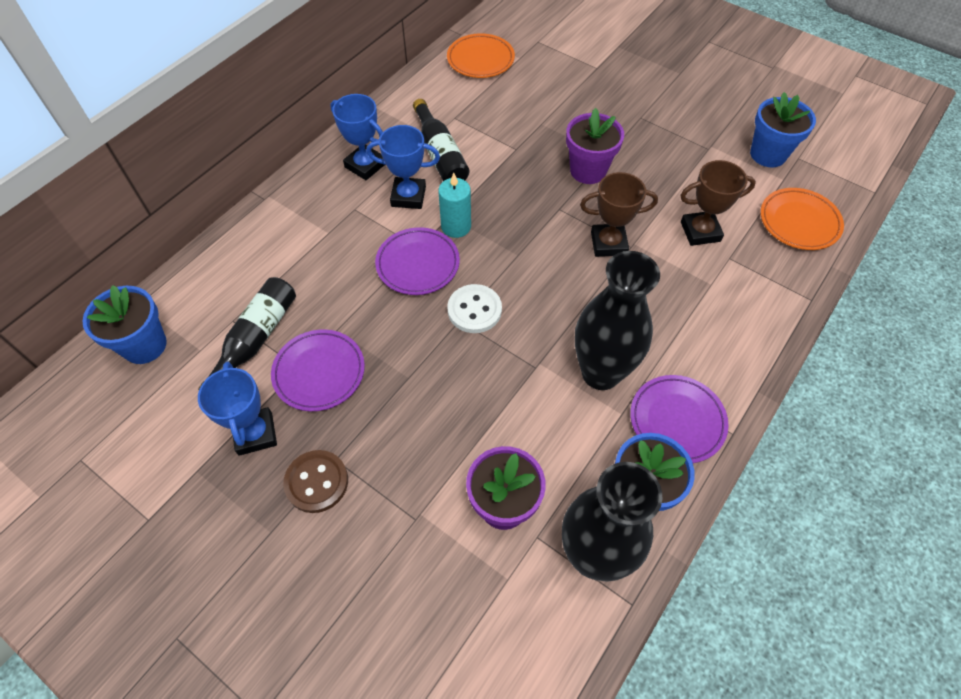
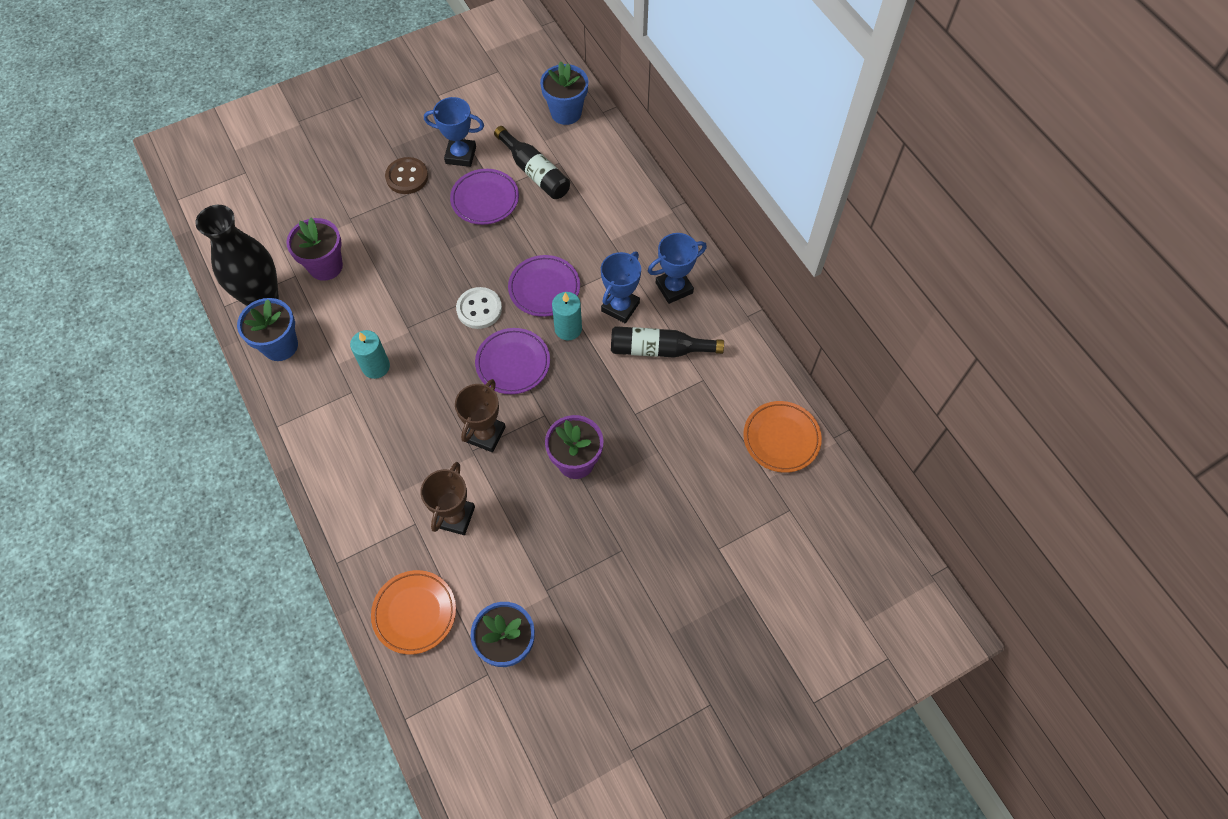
camera: 115 degrees right, 5 degrees up
black vase [575,251,660,390] -> turquoise candle [350,330,390,379]
purple plate [630,375,729,463] -> purple plate moved to [475,328,550,394]

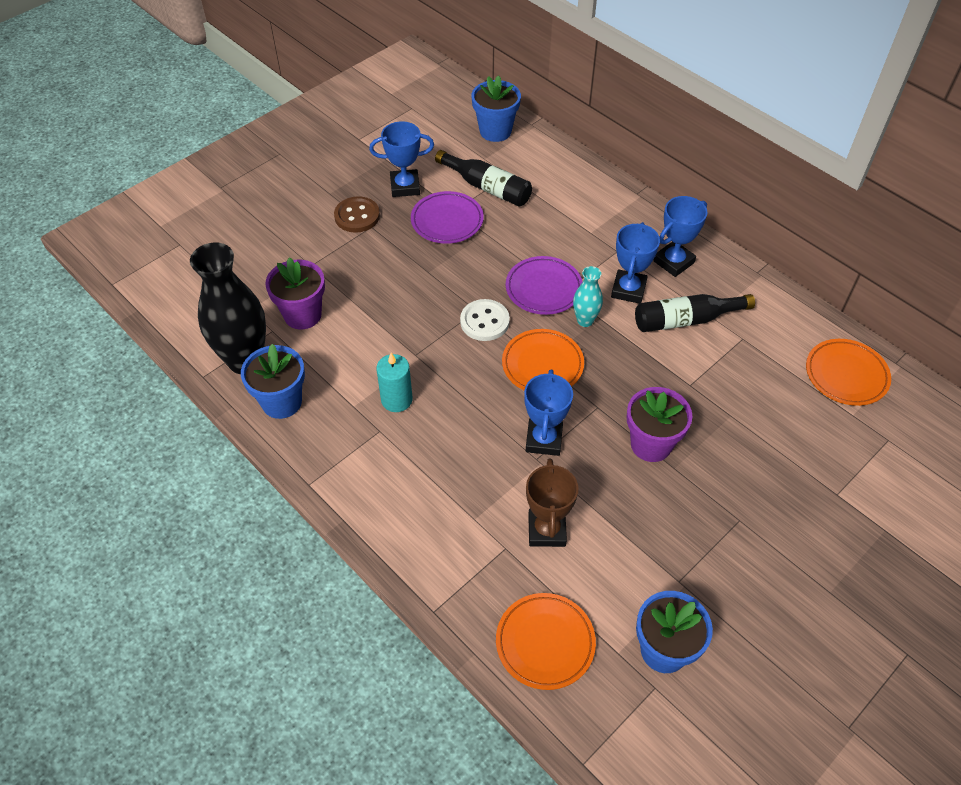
camera: 15 degrees left, 10 degrees down
brown trophy [455,379,506,452] -> blue trophy [524,369,573,456]
purple plate [475,328,550,394] -> orange plate [502,329,584,390]
turquoise candle [552,292,582,340] -> turquoise vase [573,266,603,327]

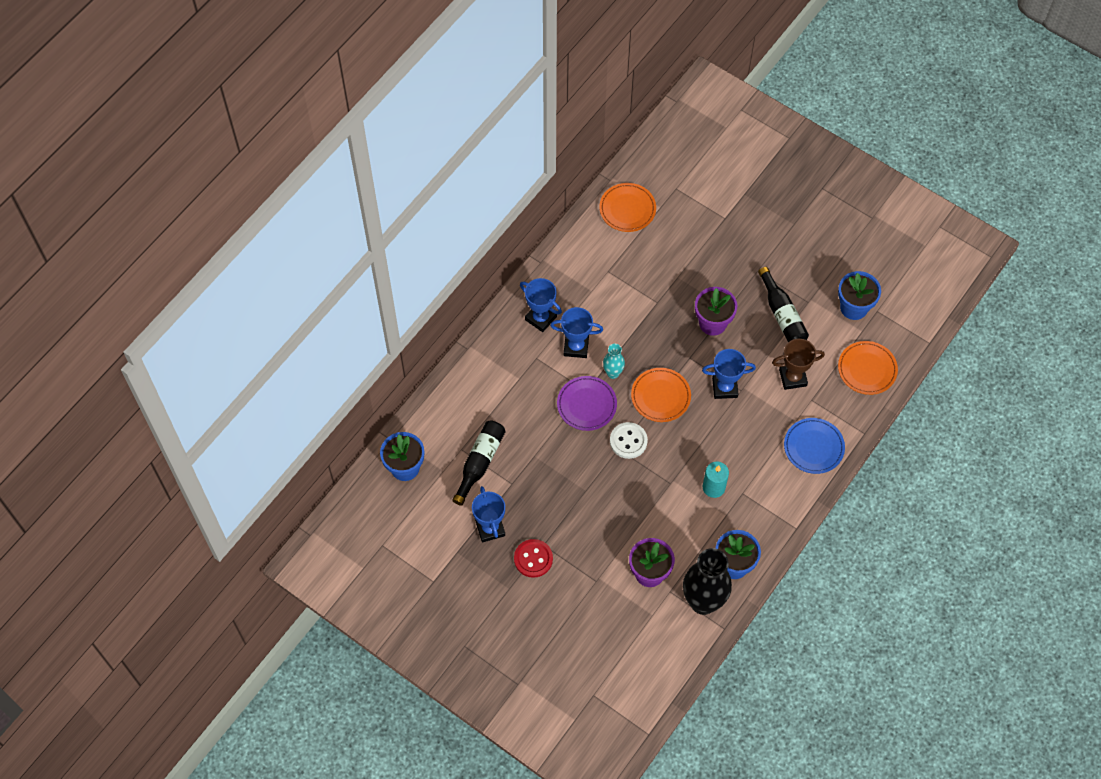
camera: 100 degrees left, 10 degrees up
brown button [334,196,380,233] -> red button [514,539,553,578]
purple plate [411,191,484,244] -> none
black bottle [635,294,755,332] -> black bottle moved to [758,267,809,342]
none -> blue plate [784,418,845,474]

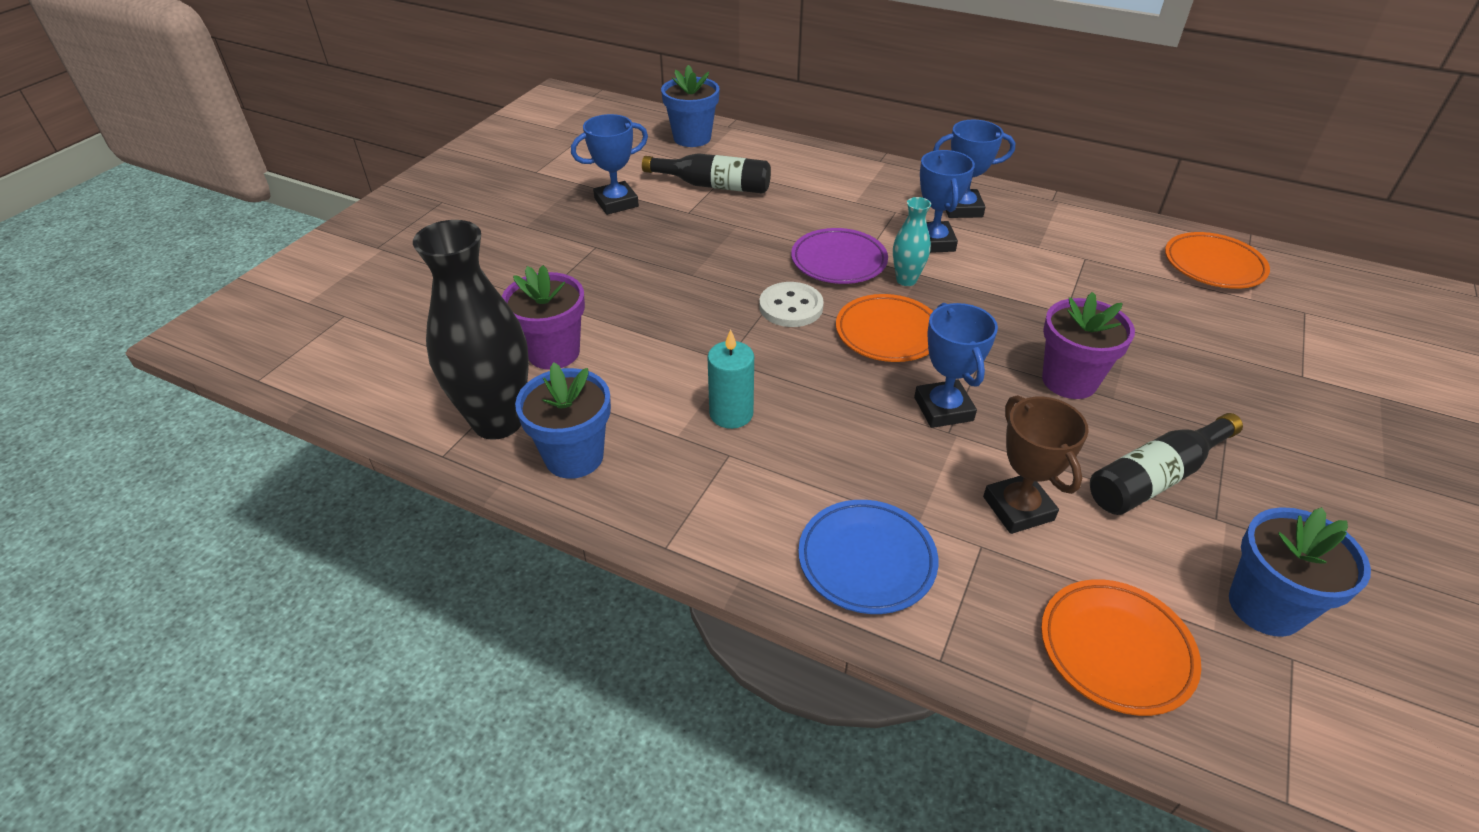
camera: 80 degrees right, 20 degrees down
red button [514,539,553,578] -> none
blue trophy [520,278,562,332] -> blue trophy turned 60 degrees clockwise [933,120,1015,218]

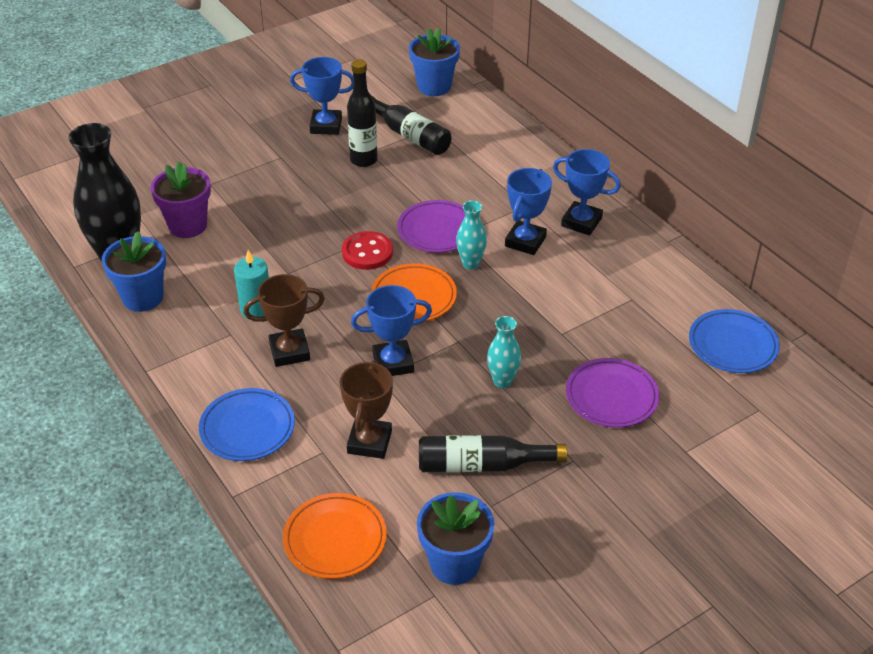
camera: 30 degrees right, 0 degrees up
white button [759,282,824,327] -> red button [342,231,393,270]
blue trophy [914,303,998,428] -> blue trophy turned 60 degrees clockwise [351,285,432,376]
purple flower pot [1042,292,1135,399] -> turquoise vase [487,316,521,388]
orange plate [1165,232,1270,289] -> blue plate [689,309,780,373]
none -> brown trophy [244,274,325,367]
none -> black bottle [347,59,378,167]
none -> purple plate [566,358,659,428]

